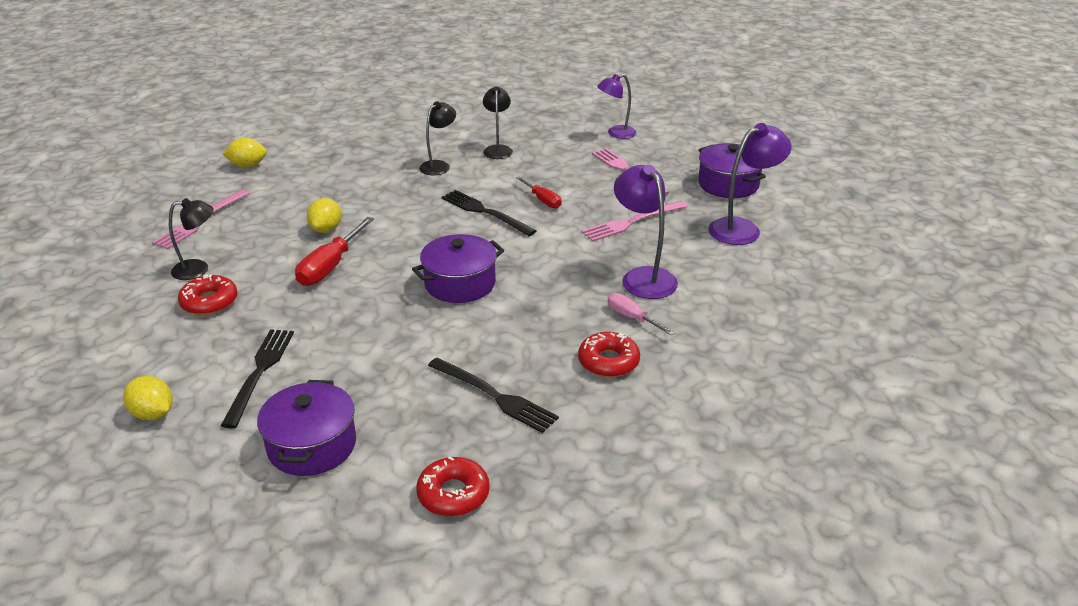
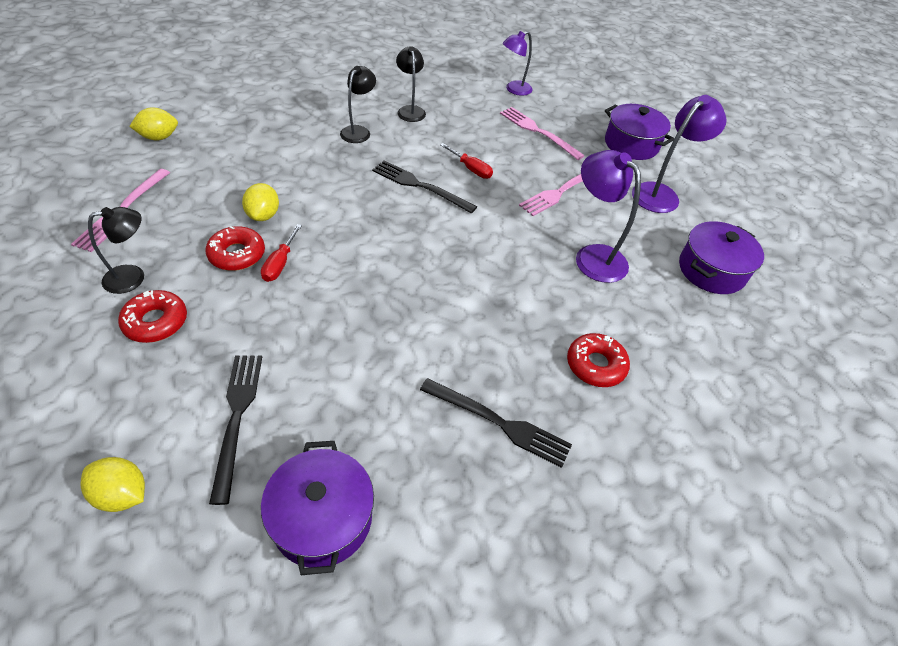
camera: 15 degrees left, 15 degrees up
red screwdriver [295,217,374,286] -> red screwdriver [261,224,302,282], size x0.62
purple pot [412,234,504,303] -> purple pot moved to [679,221,764,294]
red donut [416,456,490,516] -> red donut moved to [205,226,265,271]
pink screwdriver [608,293,675,336] -> none

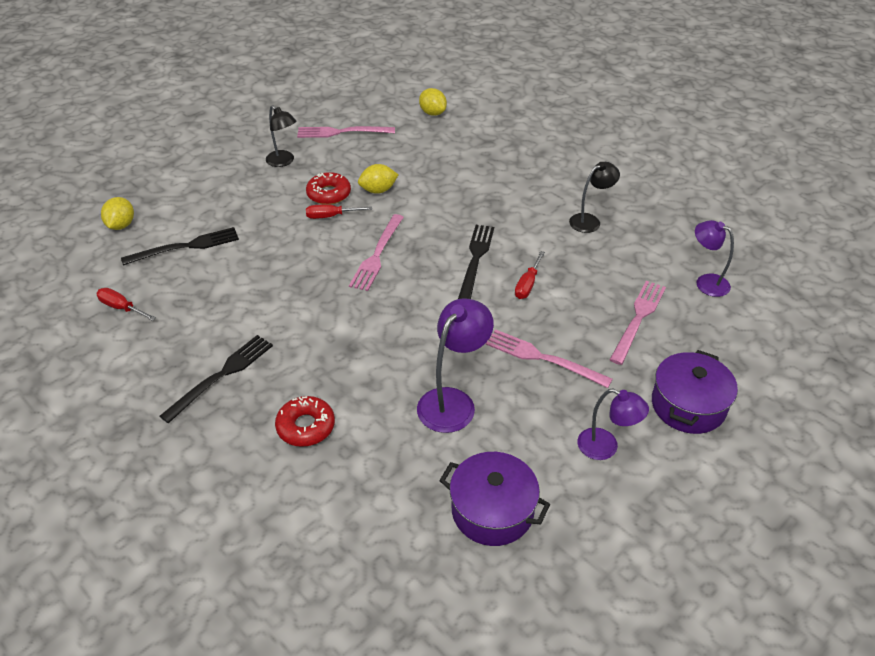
camera: 75 degrees right, 5 degrees down
red donut [118,290,187,343] -> none
purple pot [261,441,374,575] -> red screwdriver [96,288,156,321]
black lamp [340,66,376,143] -> none
black fork [420,378,572,468] -> black fork turned 150 degrees counterclockwise [160,335,273,423]
purple lamp [632,95,727,213] -> purple lamp [577,389,649,460], size x0.67
none -> pink fork [349,214,404,291]

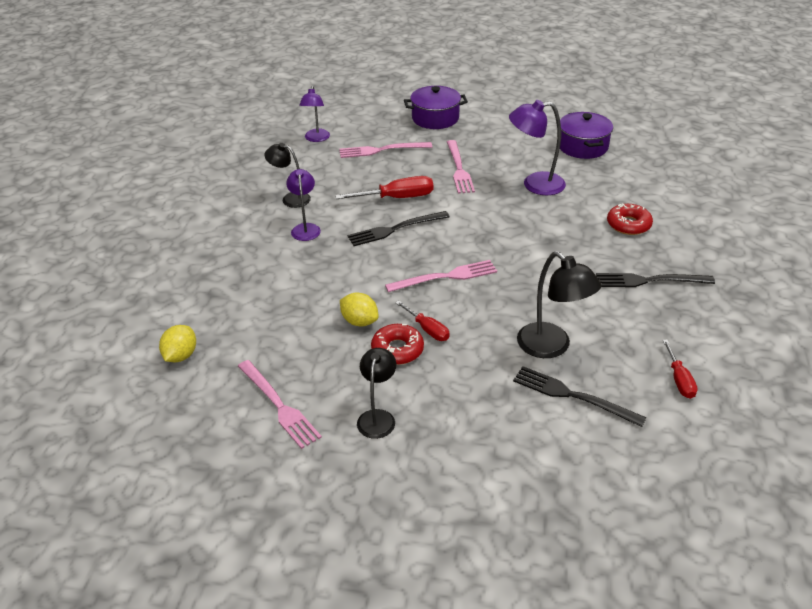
camera: 125 degrees left, 5 degrees down
yellow lemon [101,197,134,230] -> none
red screwdriver [515,251,545,299] -> red screwdriver [335,176,433,199], size x1.62
purple lamp [577,389,649,460] -> purple lamp moved to [286,169,321,241]
none -> black lamp [517,251,601,358]

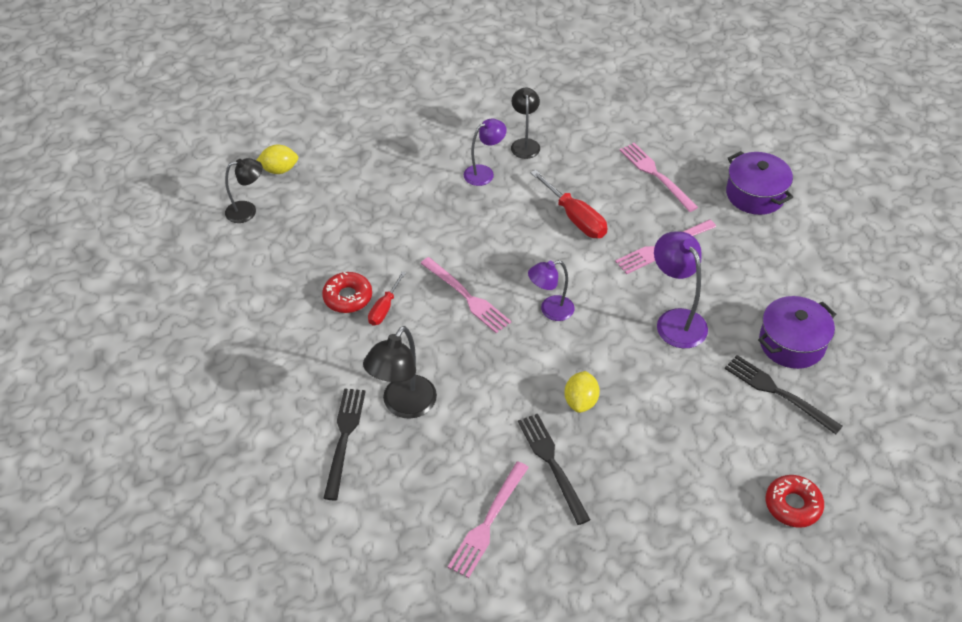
camera: 65 degrees right, 10 degrees up
pink fork [238,360,322,449] -> pink fork moved to [448,461,529,578]
purple lamp [299,86,330,142] -> purple lamp moved to [528,260,574,321]
yellow lemon [340,292,379,327] -> yellow lemon moved to [564,371,600,413]
black fork [347,211,450,246] -> black fork moved to [725,355,843,434]
black lamp [357,348,396,439] -> black lamp moved to [225,158,263,223]
red donut [607,204,653,235] -> red donut moved to [766,475,824,528]
red screwdriver [663,340,698,399] -> none

